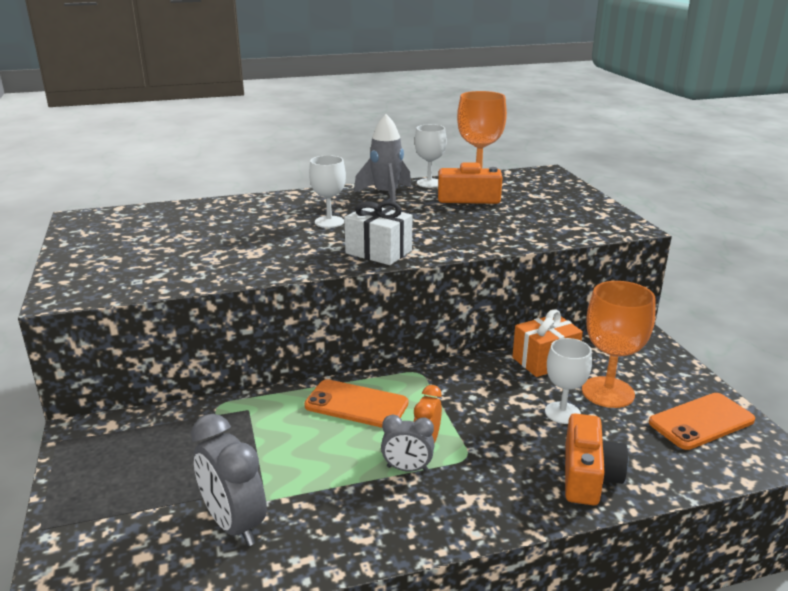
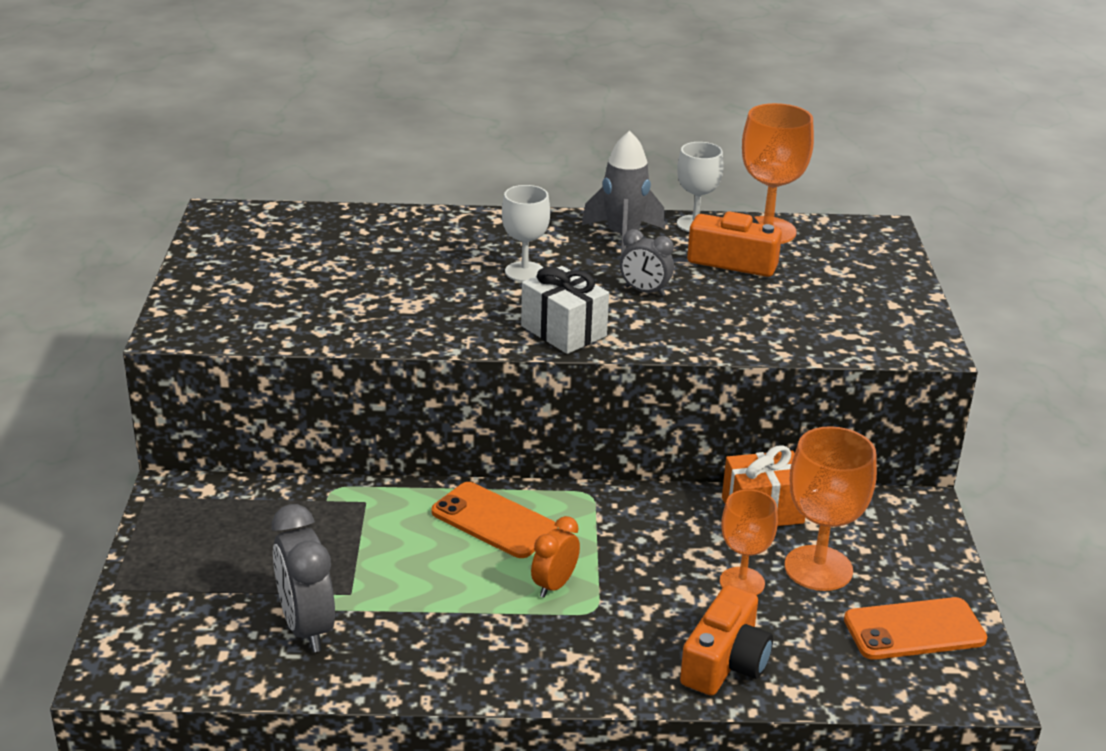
camera: 15 degrees right, 5 degrees up
grey clock [381,415,434,472] -> grey clock moved to [620,229,674,296]
white goblet [545,338,592,424] -> orange goblet [720,489,778,595]

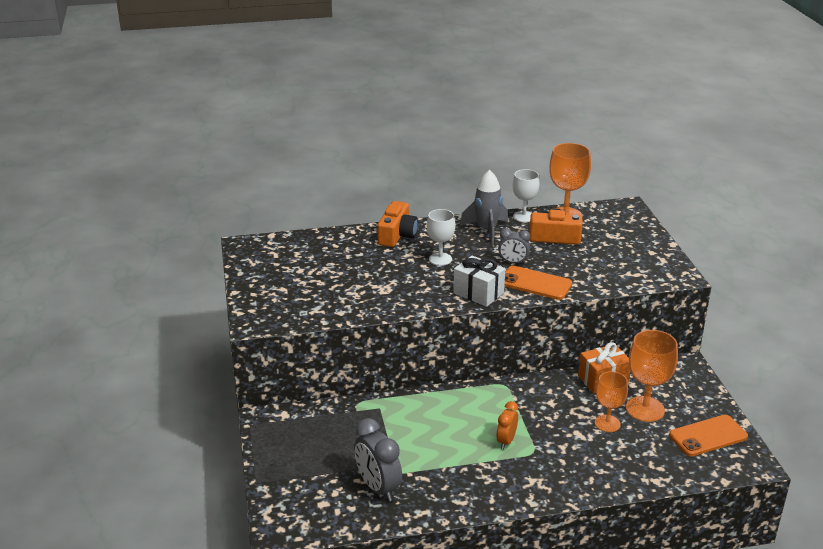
camera: 10 degrees left, 0 degrees up
orange phone [431,482,558,558] -> orange phone moved to [504,266,572,300]
orange camera [680,585,773,695] -> orange camera moved to [377,201,418,247]

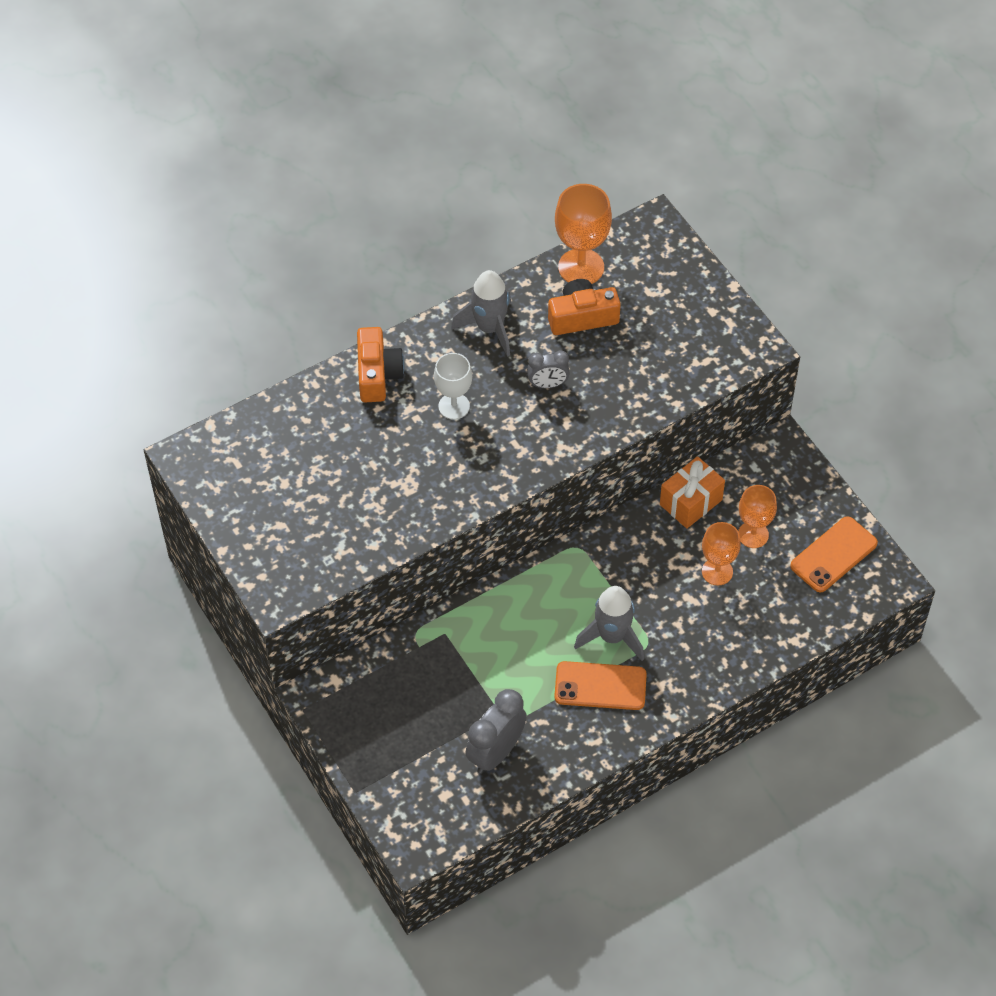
camera: 20 degrees left, 25 degrees up
grey clock [354,418,402,502] -> grey clock turned 90 degrees clockwise [465,689,527,774]
white gift [453,255,505,307] -> none
orange clock [496,401,518,449] -> grey rocket [574,586,644,661]
orange phone [504,266,572,300] -> orange phone moved to [554,661,647,710]
white goblet [513,169,539,222] -> none
orange goblet [626,330,678,422] -> orange goblet [738,485,777,548], size x0.66

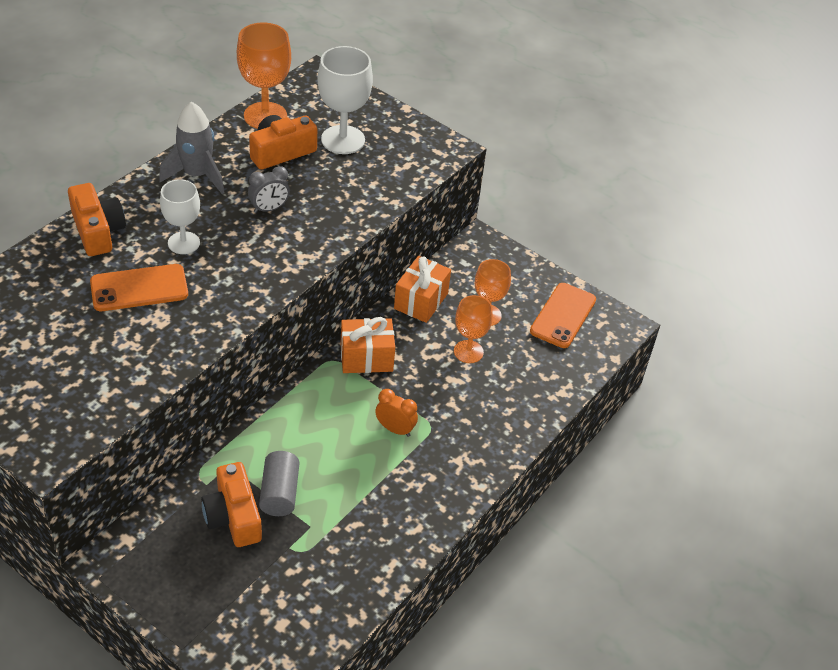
camera: 25 degrees left, 10 degrees down
grey clock [465,689,527,774] -> none
orange phone [554,661,647,710] -> orange phone moved to [90,264,188,311]
grey rocket [574,586,644,661] -> orange clock [375,389,418,437]
none -> orange camera [201,462,262,547]
none -> grey cylinder [259,451,299,516]
none -> white goblet [317,46,373,154]
none -> orange gift [340,317,395,373]

